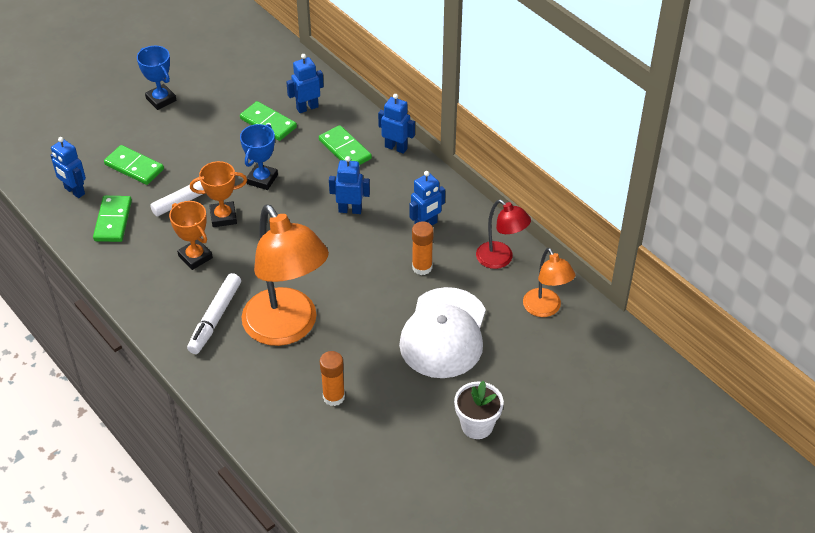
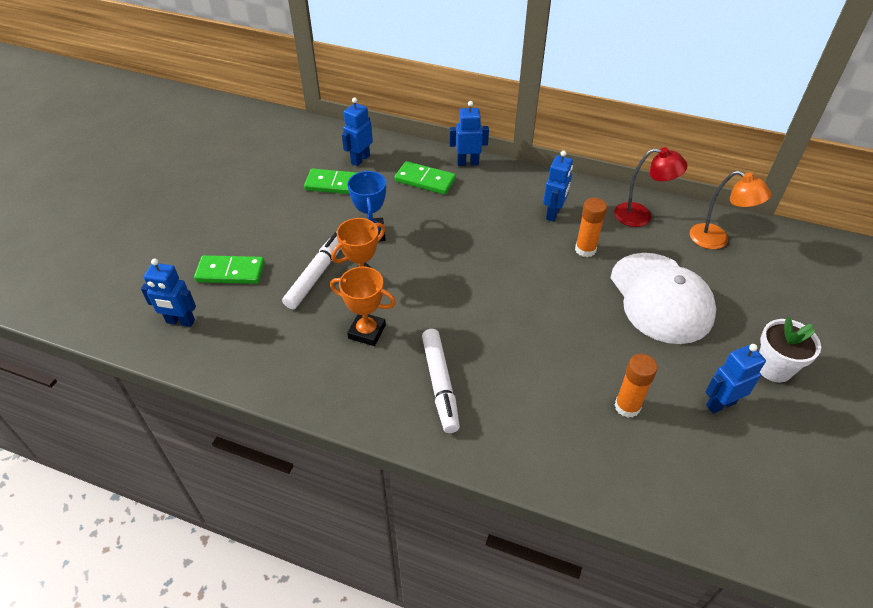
camera: 30 degrees left, 0 degrees up
green domino [93,196,132,242] -> none
blue trophy [137,46,176,110] -> none
orange lamp [241,205,329,346] -> none
blue robot [329,156,370,214] -> blue robot moved to [705,344,766,414]

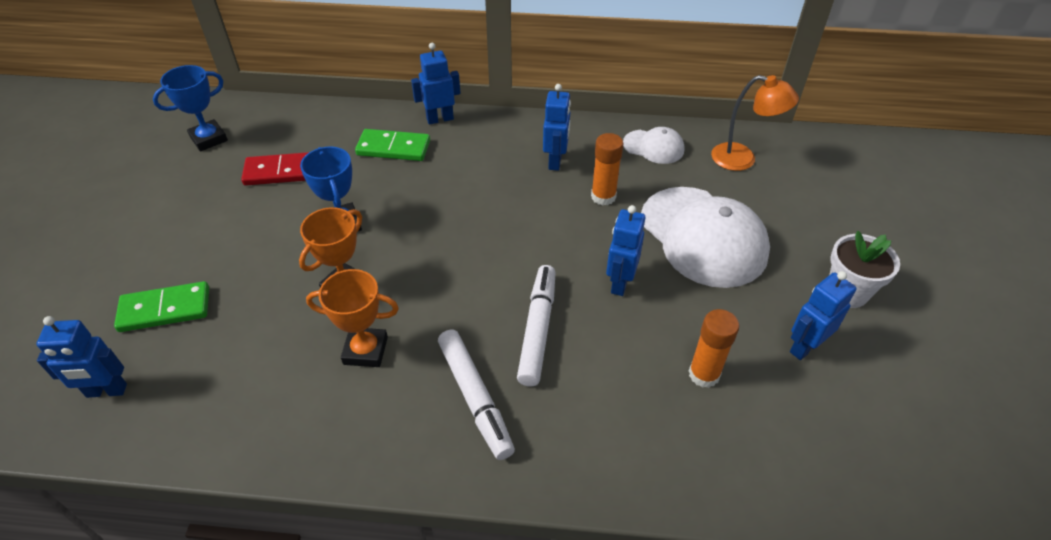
camera: 15 degrees left, 0 degrees up
white marker [282,232,341,309] -> white marker moved to [517,265,556,387]
green domino [304,168,358,194] -> red domino [241,152,309,186]
blue robot [342,97,373,166] -> blue robot moved to [606,205,646,296]
red lamp [614,147,688,227] -> white cap [623,127,685,164]
none -> blue trophy [153,65,228,151]

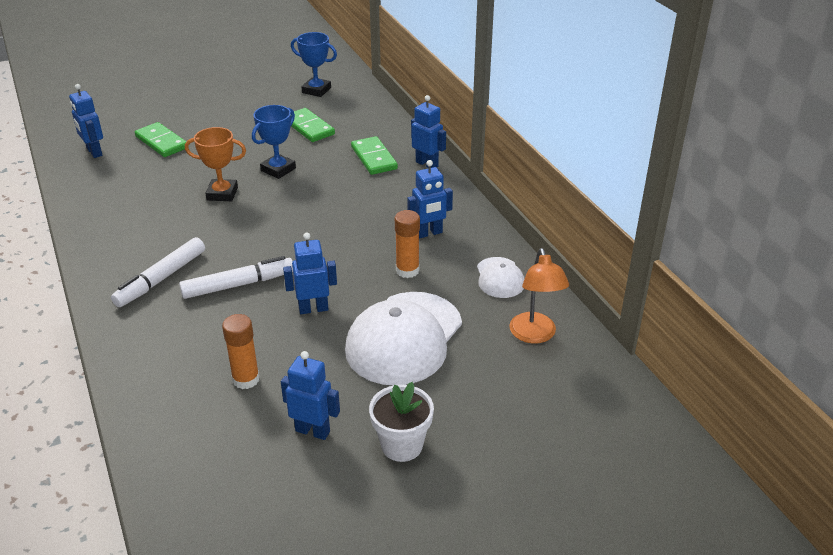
camera: 60 degrees right, 10 degrees down
red domino [241,152,309,186] -> green domino [291,108,335,142]
orange trophy [306,269,399,367] -> none

